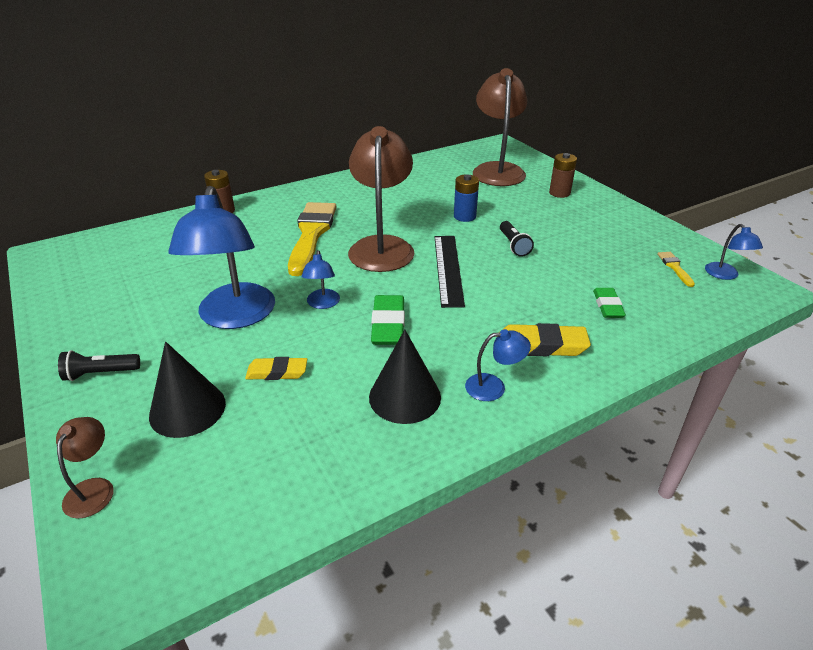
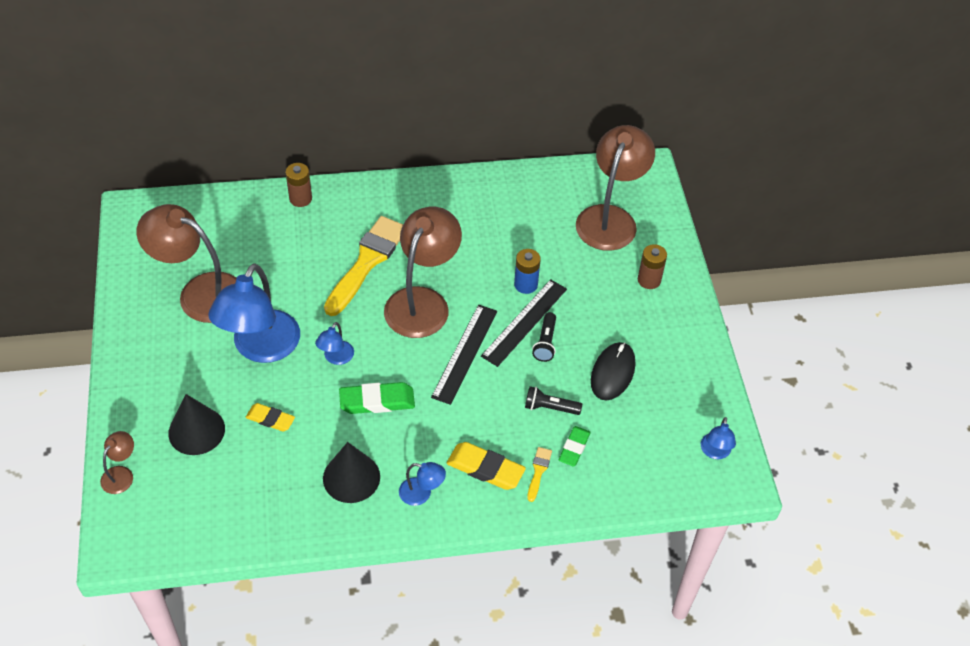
camera: 20 degrees right, 15 degrees up
black flashlight [58,350,140,381] -> black flashlight moved to [525,386,582,415]
green eraser [371,295,405,345] -> green eraser turned 60 degrees clockwise [339,382,415,414]
yellow brush [657,252,695,287] -> yellow brush moved to [527,447,552,502]
none -> brown lamp [136,204,237,323]
none -> black ruler [481,279,567,367]
none -> black mouse [591,342,635,401]

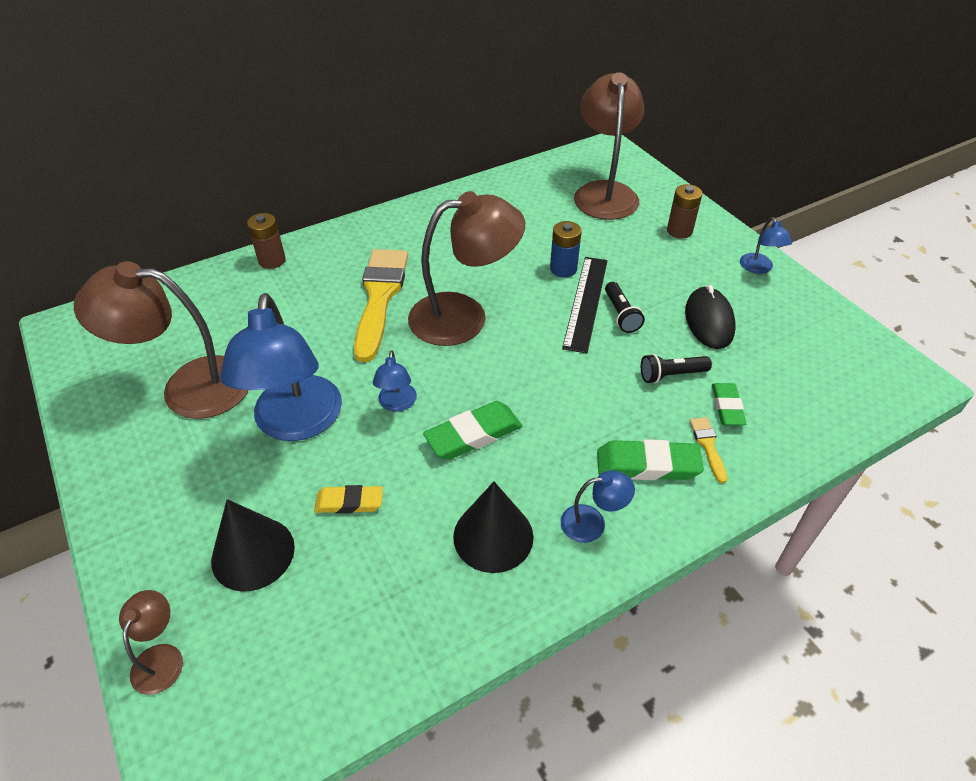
camera: 20 degrees left, 5 degrees down
brown lamp [384,207,462,338] -> brown lamp turned 75 degrees clockwise [408,191,525,346]
black ruler [431,305,497,405] -> none
yellow eraser [447,442,526,490] -> green eraser [597,439,704,480]
blue lamp [701,417,736,459] -> blue lamp moved to [740,217,792,274]

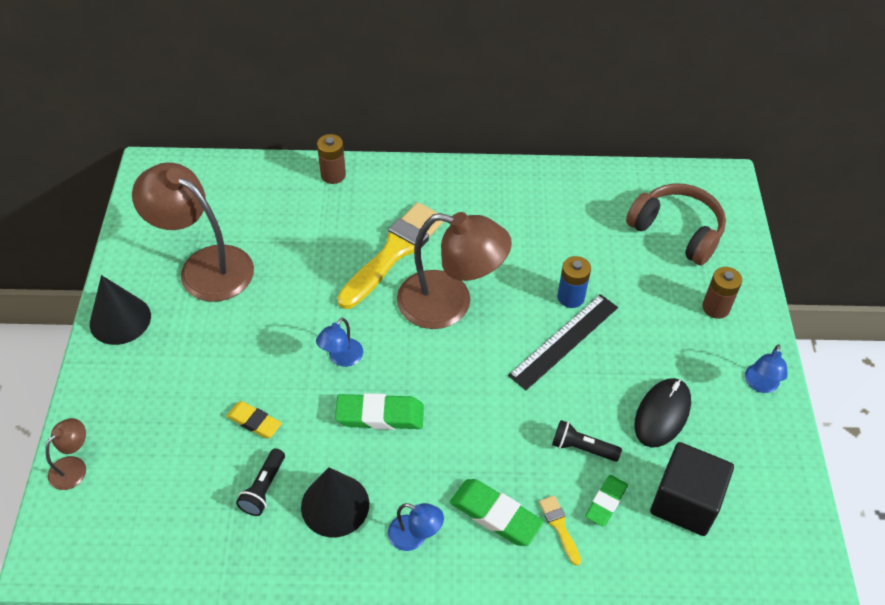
camera: 30 degrees right, 5 degrees up
black cone [211,499,295,592] -> black cone moved to [90,275,151,345]
blue lamp [220,293,342,441] -> none
brown lamp [574,72,645,220] -> brown headphones [626,183,726,265]
black flashlight [605,282,645,333] -> black flashlight moved to [236,448,285,516]
yellow brush [689,417,728,483] -> yellow brush turned 45 degrees counterclockwise [539,495,581,566]
none -> black cube [650,442,734,536]

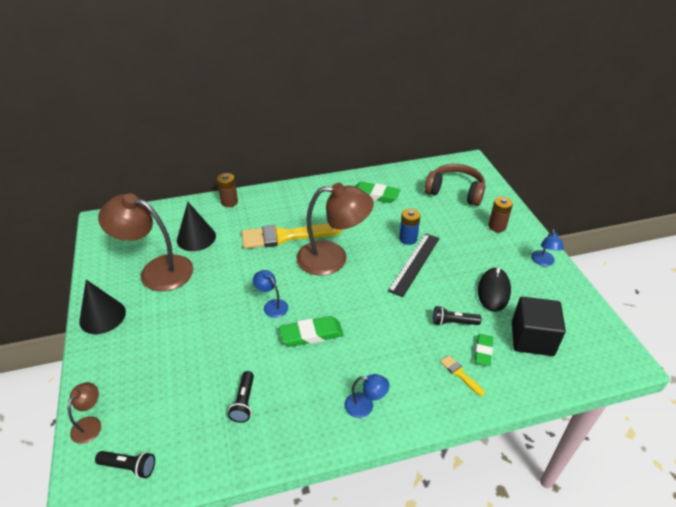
camera: 15 degrees left, 10 degrees down
yellow eraser [227,401,282,439] -> none
black cone [301,467,369,537] -> black cone moved to [177,202,216,251]
blue lamp [316,318,363,367] -> blue lamp turned 120 degrees clockwise [253,270,288,318]
yellow brush [337,202,444,309] -> yellow brush turned 120 degrees counterclockwise [242,223,343,249]
green eraser [450,479,544,546] -> green eraser moved to [355,182,400,203]
none -> black flashlight [95,451,155,478]

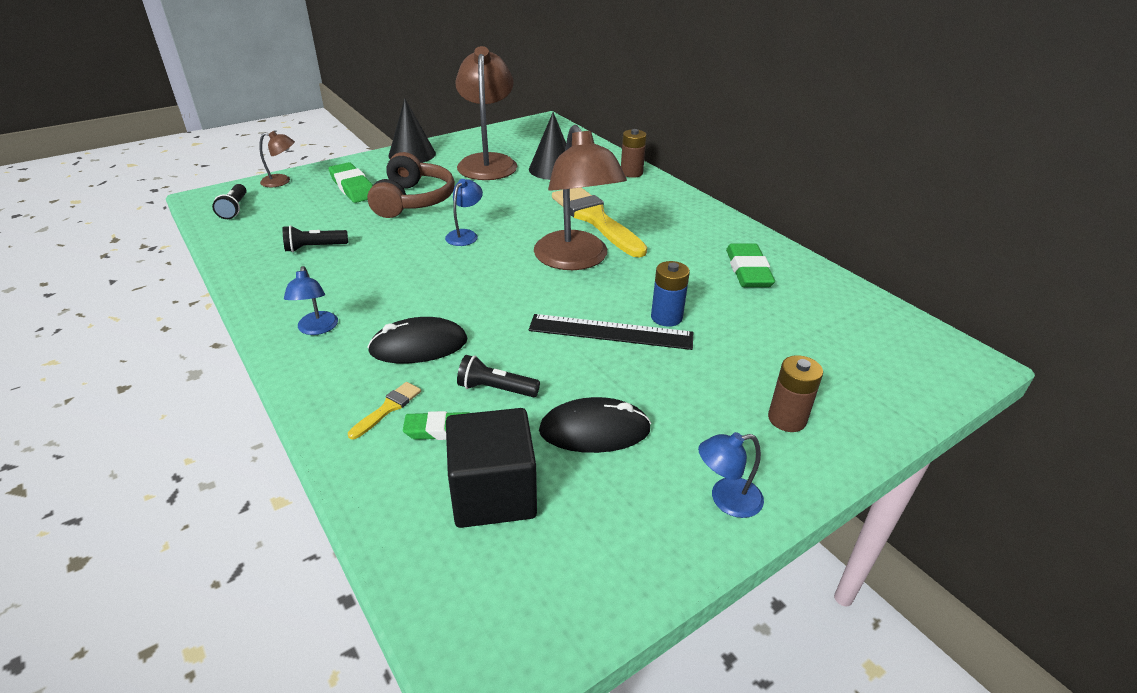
camera: 70 degrees right, 5 degrees down
green eraser [279,316,344,347] -> green eraser moved to [329,162,373,203]
brown headphones [425,164,485,206] -> brown headphones moved to [367,152,455,218]
black flashlight [433,306,481,326] -> black flashlight turned 60 degrees counterclockwise [457,355,540,397]
none -> black mouse [367,317,467,363]

